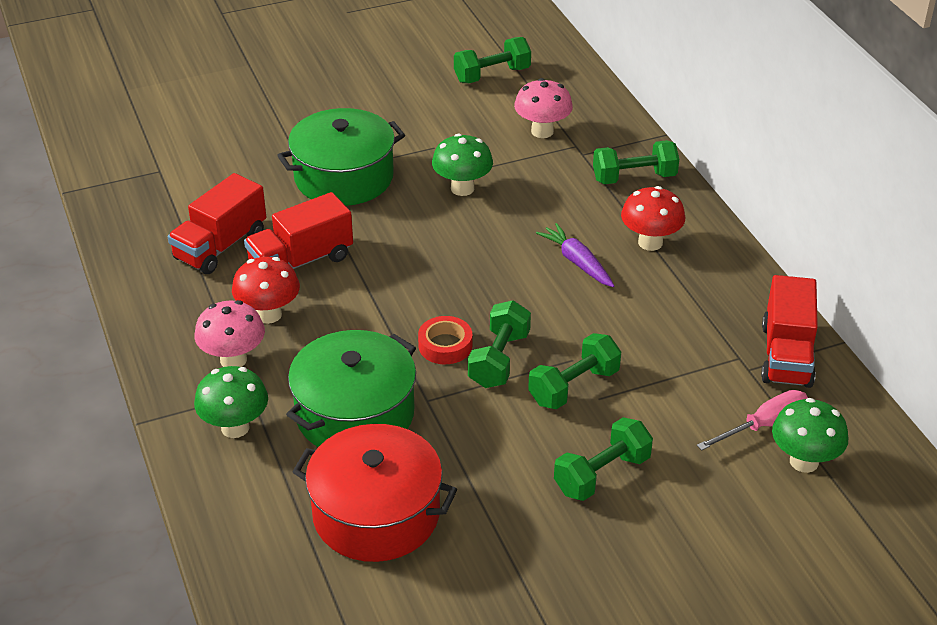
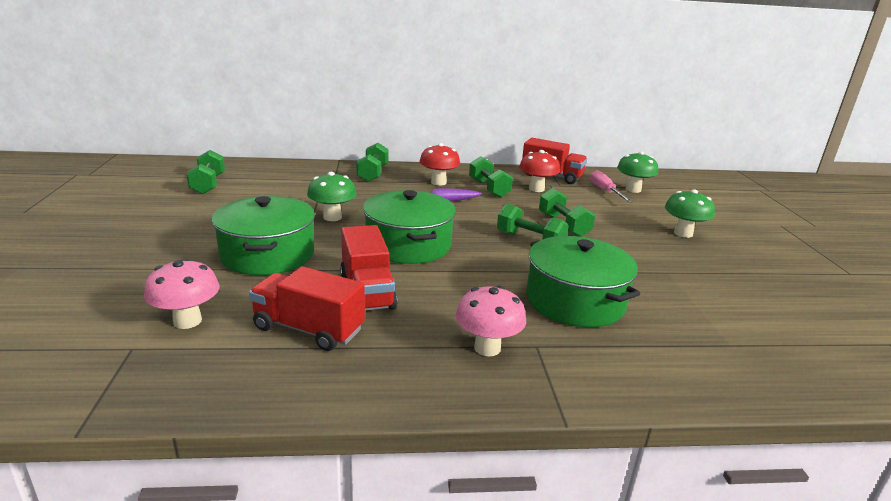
camera: 75 degrees left, 15 degrees down
red truck [168,173,266,274] -> red truck turned 150 degrees clockwise [249,266,365,351]
green mushroom [194,366,268,438] -> green mushroom moved to [665,189,715,238]
red mushroom [232,257,300,324] -> red mushroom moved to [519,150,560,192]
red pot [292,424,457,562] -> none
red tape [418,316,472,364] -> none
pink mushroom [514,78,573,138] -> pink mushroom moved to [144,258,219,329]
green dumbbell [554,417,653,501] -> green dumbbell moved to [469,156,513,198]
none -> green pot [363,190,456,264]

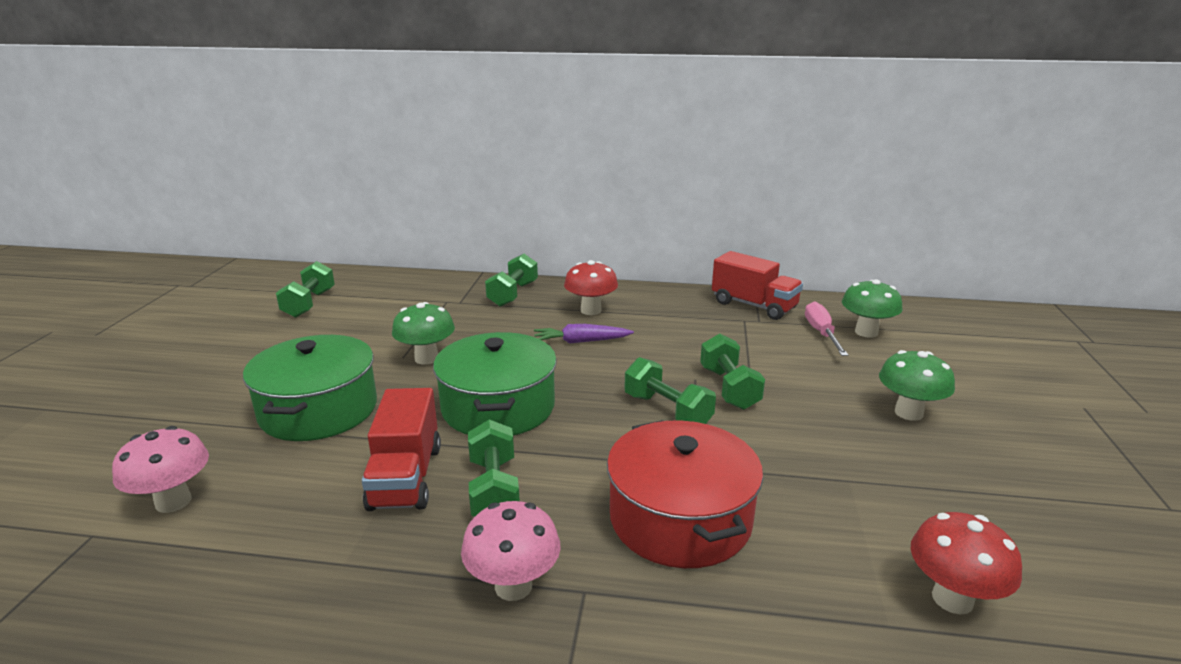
camera: 15 degrees right, 0 degrees up
red truck [249,266,365,351] -> none
green dumbbell [469,156,513,198] -> green dumbbell moved to [468,420,520,517]
red mushroom [519,150,560,192] -> red mushroom moved to [911,512,1022,614]
green pot [526,236,640,327] -> red pot [607,420,763,568]

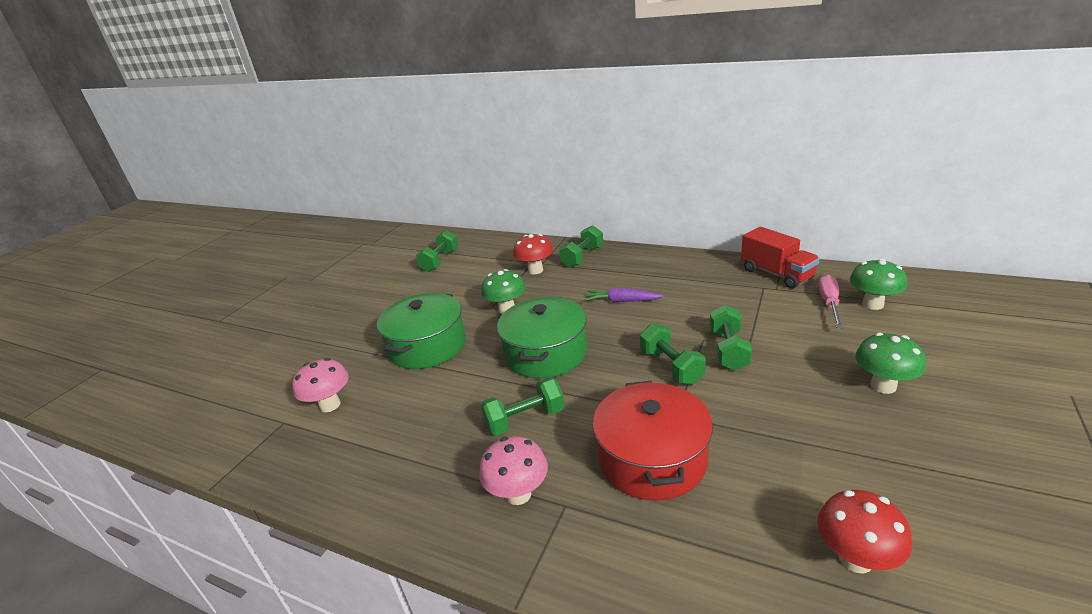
camera: 20 degrees right, 5 degrees up
red truck [362,388,441,511] -> none
green dumbbell [468,420,520,517] -> green dumbbell turned 60 degrees clockwise [481,378,565,436]
red mushroom [564,260,618,315] -> red mushroom moved to [513,234,553,274]

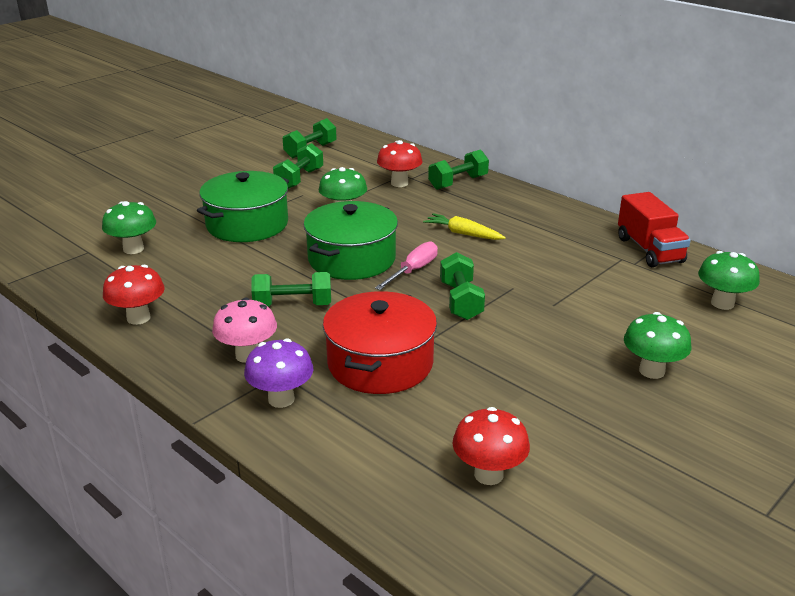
camera: 15 degrees right, 0 degrees up
pink mushroom [292,358,349,412] -> green mushroom [102,201,156,254]
purple carrot [585,288,664,303] -> yellow carrot [423,213,506,240]
green dumbbell [710,305,752,371] -> green dumbbell moved to [273,143,323,189]
pink screwdriver [819,275,843,328] -> pink screwdriver moved to [375,241,438,290]
none -> red mushroom [103,265,165,325]
none -> purple mushroom [244,339,313,408]

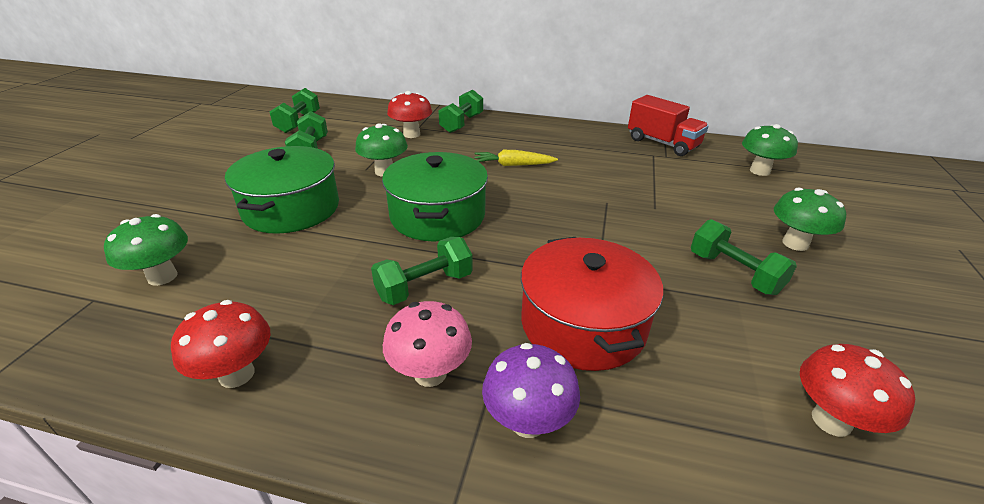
camera: 30 degrees left, 5 degrees up
pink screwdriver [375,241,438,290] -> none
green dumbbell [440,252,485,320] -> green dumbbell moved to [691,219,797,295]

